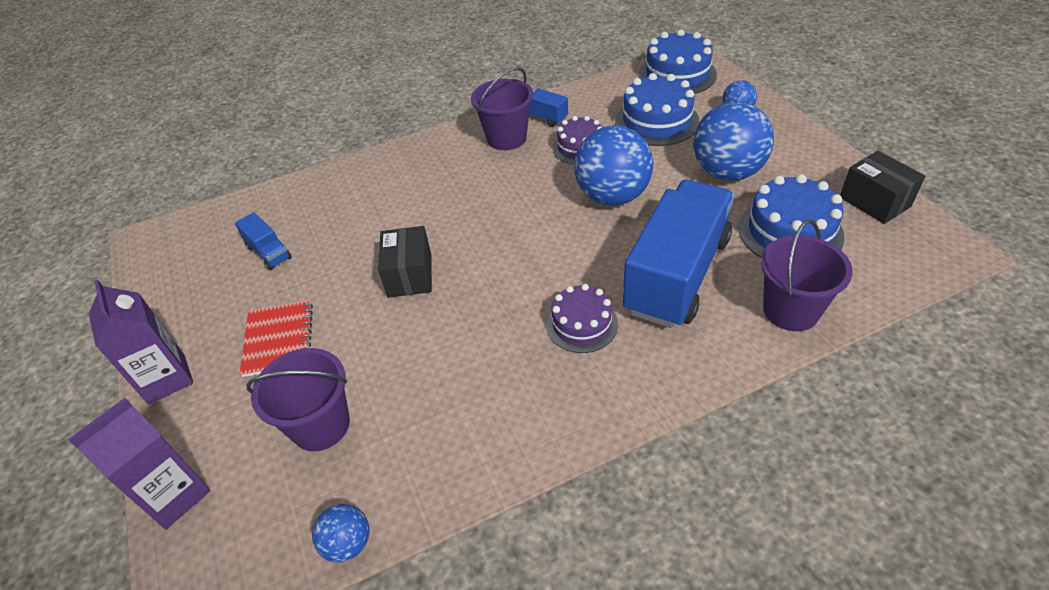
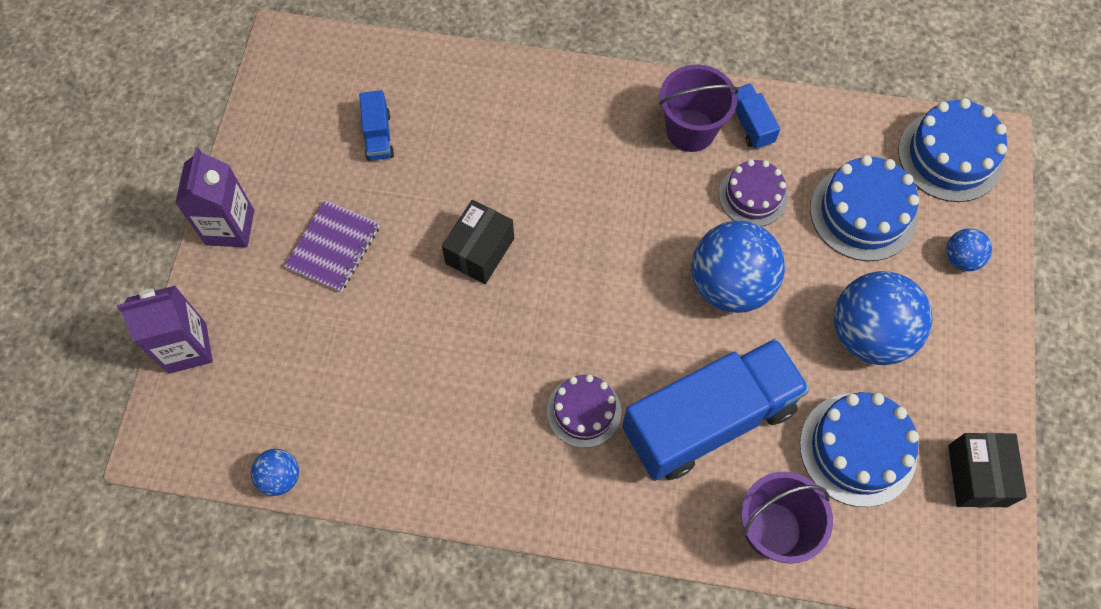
camera: 30 degrees right, 20 degrees up
red notebook [240,300,313,377] -> purple notebook [284,200,380,292]
purple bucket [246,348,350,451] -> none

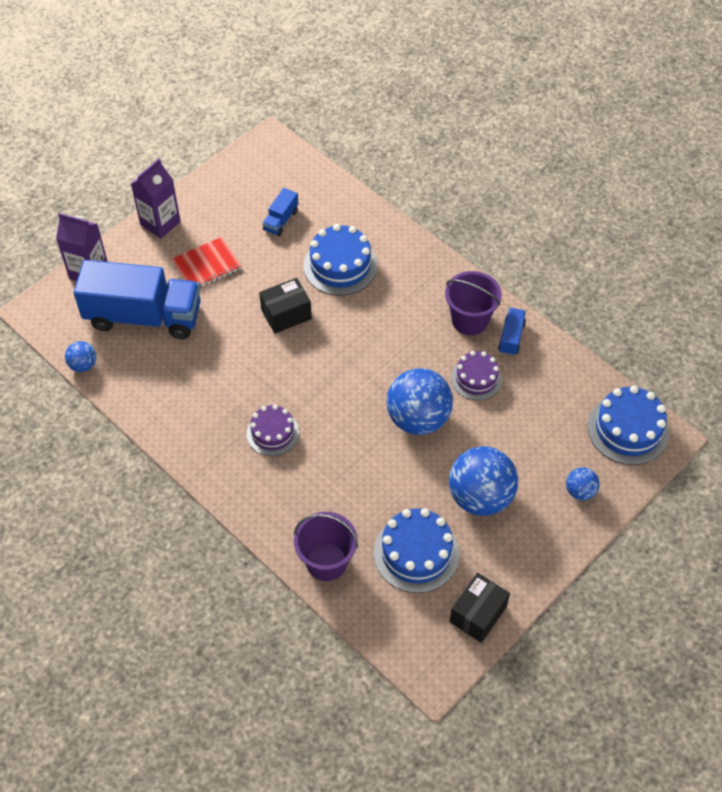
camera: 35 degrees right, 10 degrees down
purple notebook [284,200,380,292] -> red notebook [172,237,242,288]
blue truck [622,338,810,481] -> blue truck moved to [74,260,201,339]
blue cake [810,155,919,261] -> blue cake moved to [304,224,378,296]

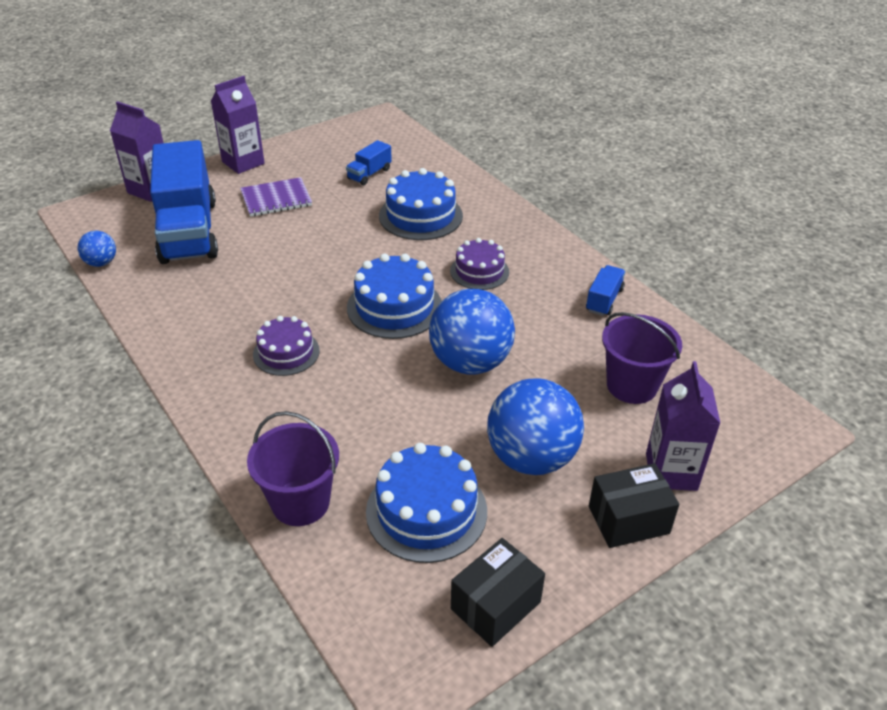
camera: 10 degrees right, 15 degrees down
blue truck [74,260,201,339] -> blue truck turned 60 degrees clockwise [150,140,218,264]
red notebook [172,237,242,288] -> purple notebook [240,177,312,217]
black box [259,278,312,333] -> black box moved to [589,463,679,548]
purple bucket [445,271,502,335] -> purple bucket moved to [602,312,682,404]
purple cake [451,351,502,401] -> purple cake moved to [450,238,509,290]
blue ball [566,467,600,500] -> purple carton [646,361,721,491]
blue cake [588,385,669,465] -> blue cake moved to [347,253,442,339]

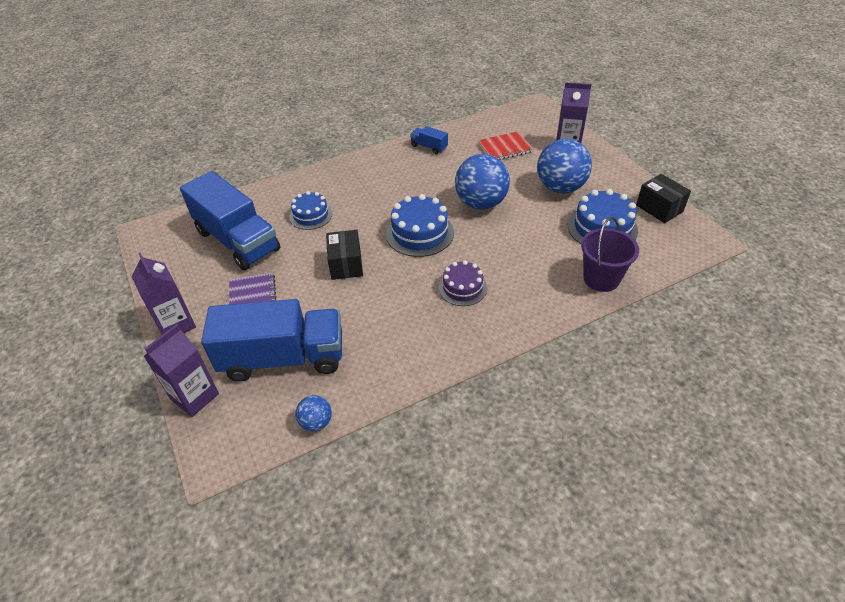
camera: 80 degrees left, 5 degrees up
blue truck [346,140,392,185] -> blue truck [180,171,280,270], size x2.39
blue cake [379,168,463,240] -> blue cake [289,191,332,230], size x0.65
purple cake [450,238,509,290] -> none
black box [589,463,679,548] -> black box moved to [326,230,363,280]
purple bucket [602,312,682,404] -> red notebook [478,131,533,160]

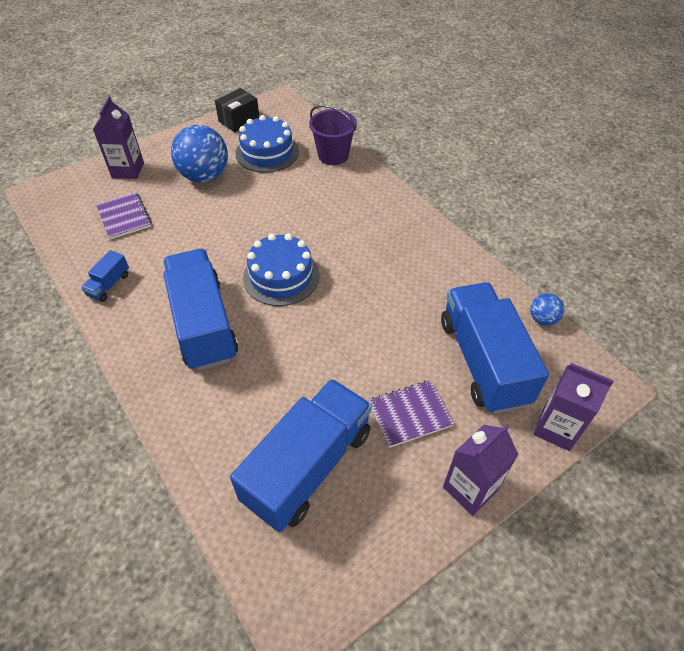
camera: 100 degrees left, 5 degrees up
blue cake [289,191,332,230] -> none
black box [326,230,363,280] -> none
purple cake [439,260,487,306] -> none
blue ball [455,154,510,210] -> none
red notebook [478,131,533,160] -> purple notebook [96,192,152,240]
none -> blue truck [163,249,238,371]

